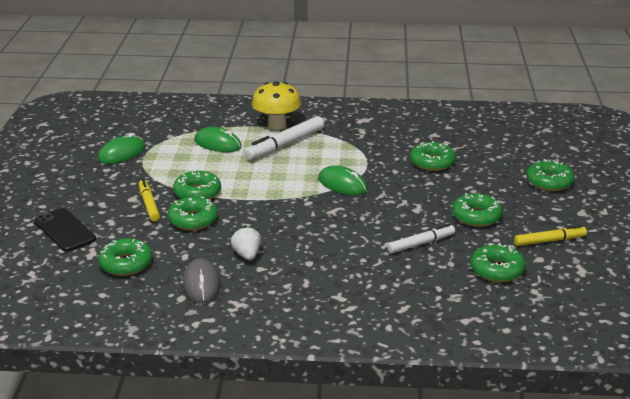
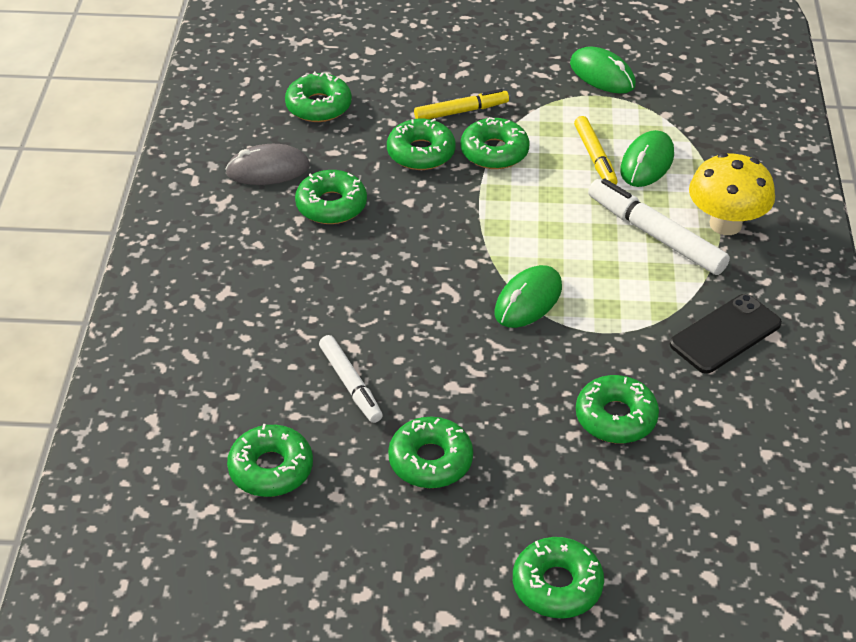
camera: 90 degrees right, 15 degrees up
black phone [34,208,96,252] -> black phone moved to [670,294,782,374]
white strawberry [231,225,261,260] -> green donut [295,170,367,224]
yellow marker [514,225,587,246] -> yellow marker moved to [574,116,618,185]

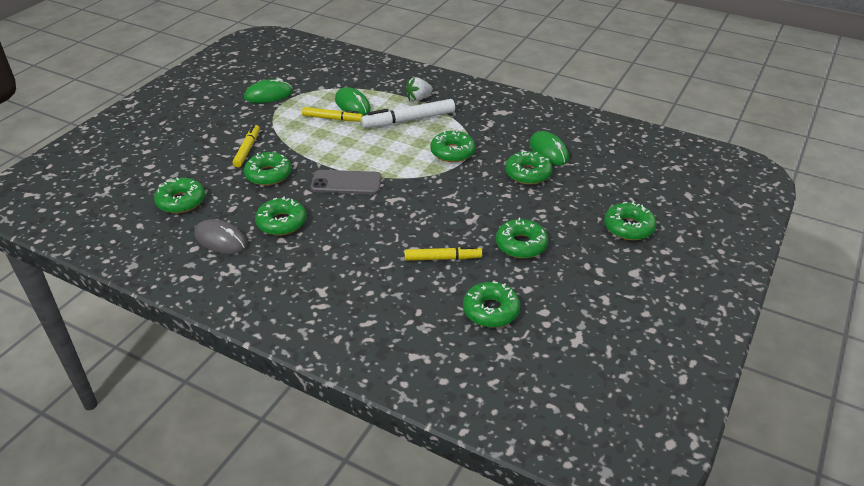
camera: 65 degrees left, 5 degrees down
grey mouse [225,144,310,185] -> grey mouse turned 75 degrees counterclockwise [194,219,247,254]
white marker [319,335,383,423] -> yellow marker [405,246,482,261]
green donut [461,117,529,169] -> green donut moved to [430,130,475,162]
green mouse [495,265,562,328] -> green mouse moved to [530,131,569,165]
black phone [670,294,782,374] -> none
yellow mushroom [689,153,775,235] -> white strawberry [405,77,433,101]
none -> grey phone [311,170,382,194]

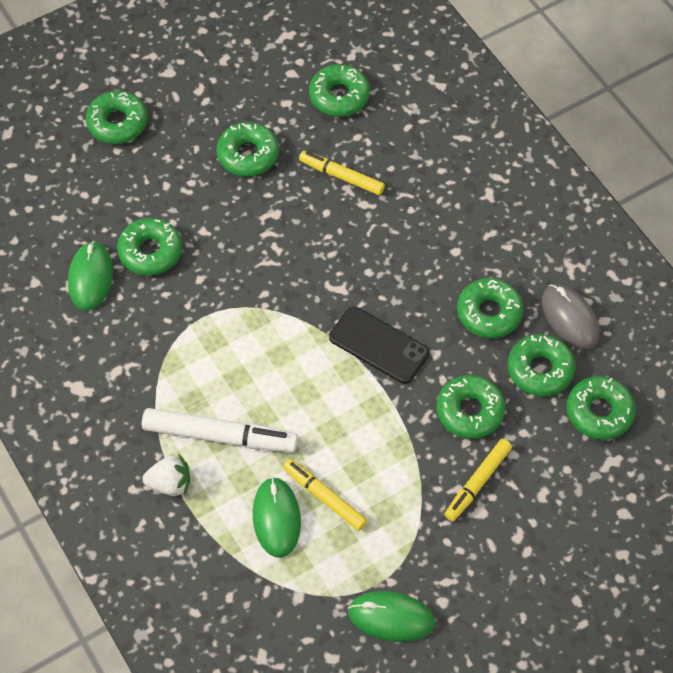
camera: 150 degrees left, 20 degrees up
grey phone [311,170,382,194] -> black phone [329,306,430,384]
green donut [430,130,475,162] -> green donut moved to [507,334,576,396]

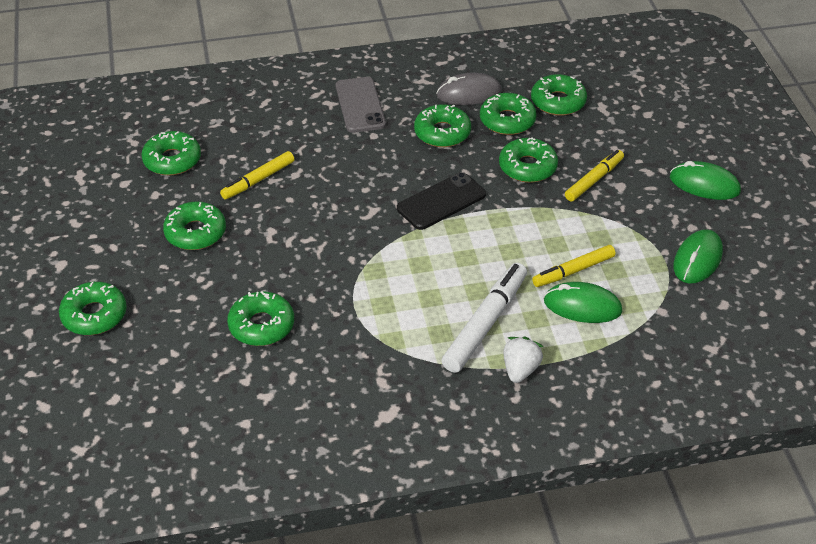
camera: 70 degrees left, 15 degrees down
green mouse [68,241,113,311] -> green mouse moved to [670,161,741,200]
yellow marker [445,439,512,521] -> yellow marker turned 105 degrees counterclockwise [565,150,624,202]
none -> grey phone [336,77,386,133]

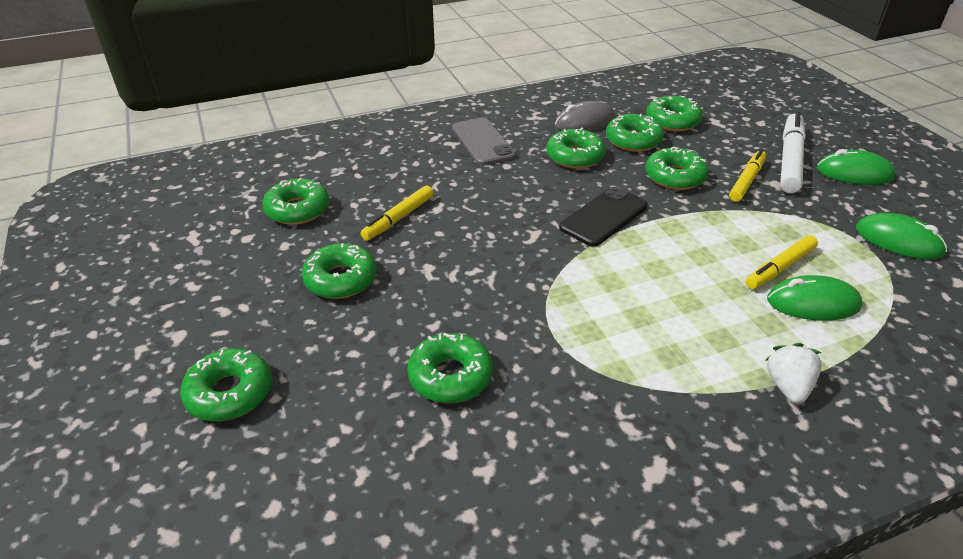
camera: 10 degrees left, 5 degrees down
white marker [442,263,527,373] -> white marker moved to [780,112,806,193]
green mouse [673,229,723,284] -> green mouse turned 75 degrees counterclockwise [856,213,947,260]

